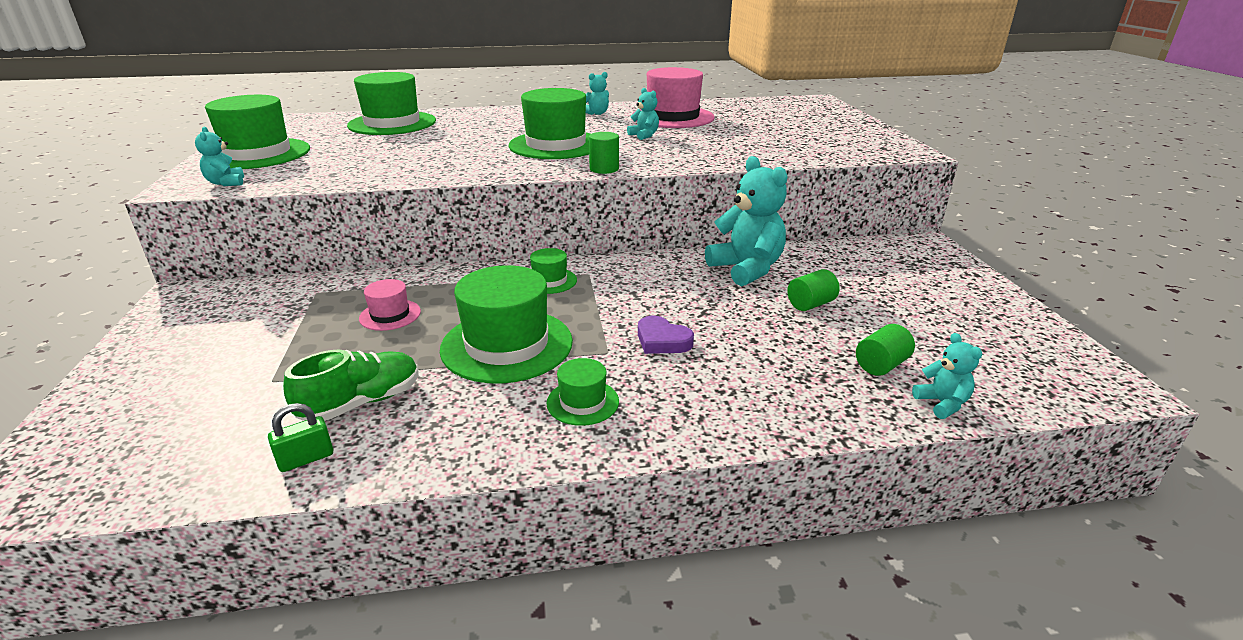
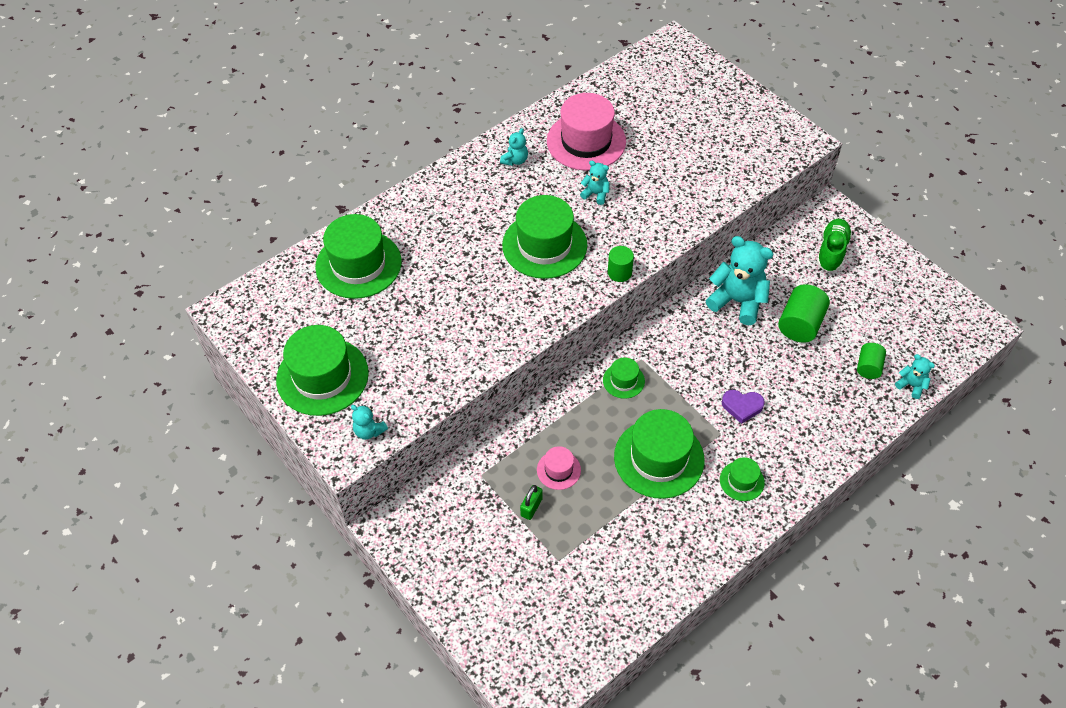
camera: 30 degrees left, 25 degrees up
green padlock [268,403,333,472] -> green padlock moved to [520,485,543,520]
green shoe [283,350,419,421] -> green shoe moved to [817,219,852,272]
green cylinder [787,269,840,311] -> green cylinder [778,284,830,343], size x1.63

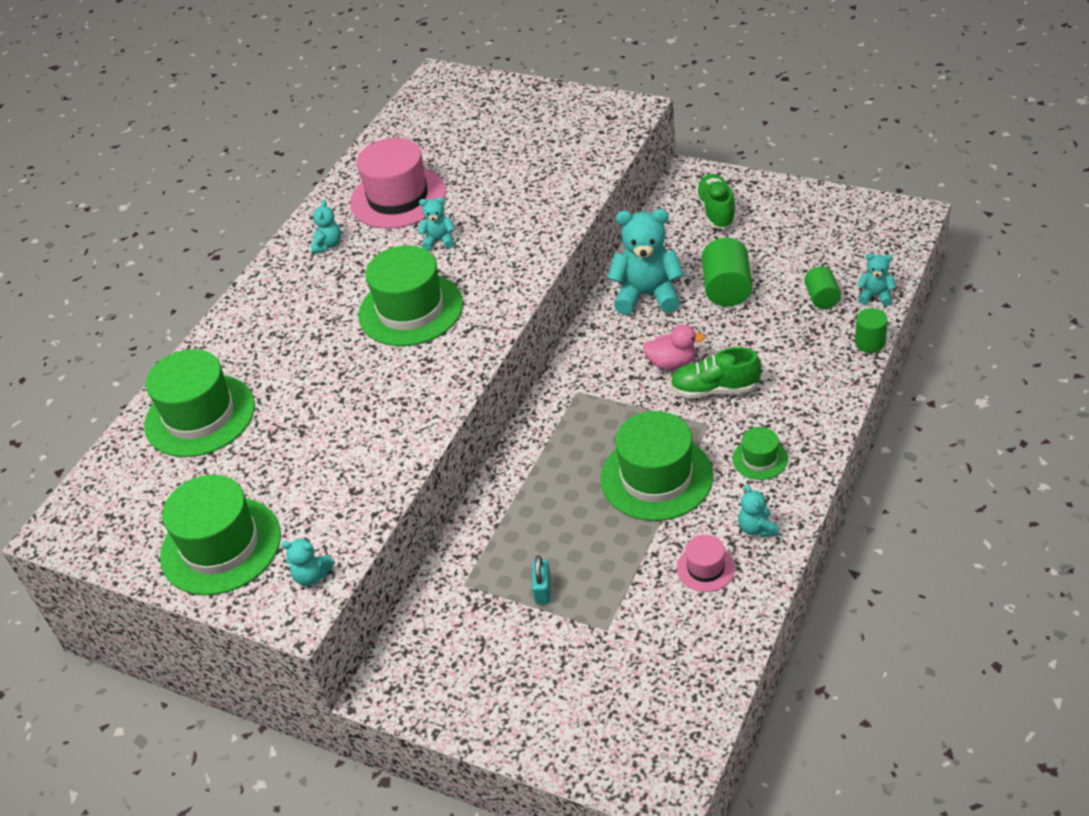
camera: 20 degrees left, 10 degrees down
green padlock [520,485,543,520] -> turquoise padlock [532,555,551,604]
pink hat [537,446,581,490] -> pink hat moved to [677,535,735,592]
green hat [603,357,645,399] -> none
green cylinder [608,246,634,282] -> green cylinder moved to [855,308,888,353]
purple heart [722,390,765,424] -> green shoe [670,347,761,399]
none -> pink duck [643,324,705,370]
none -> turquoise teddy bear [738,484,779,538]

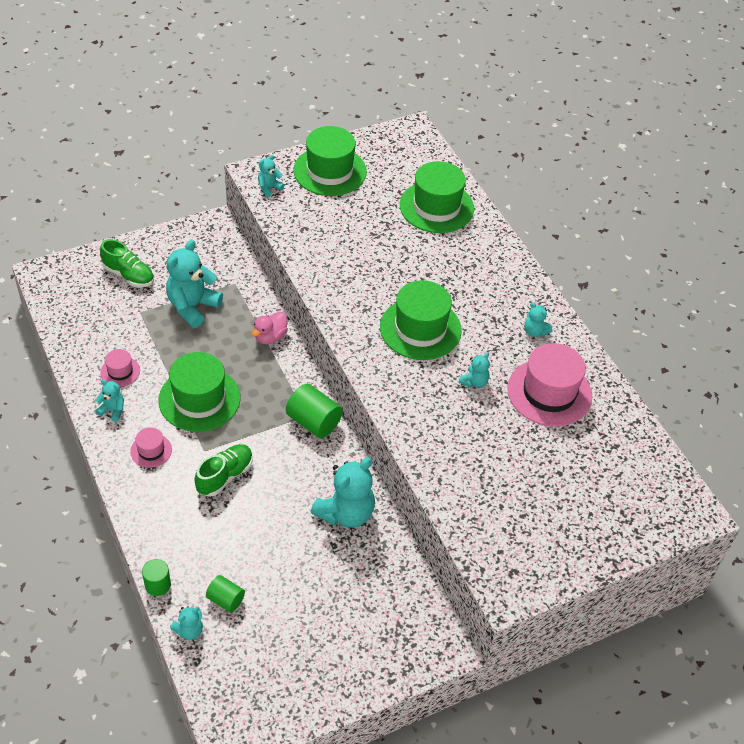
camera: 120 degrees right, 5 degrees up
turquoise padlock [532,555,551,604] -> turquoise teddy bear [166,240,223,328]
pink duck [643,324,705,370] -> pink duck moved to [251,312,288,344]
green shoe [695,174,737,229] -> green shoe moved to [100,239,154,287]
green cylinder [702,238,752,306] -> green cylinder moved to [286,384,343,438]
green hat [732,427,788,480] -> pink hat [130,427,172,468]

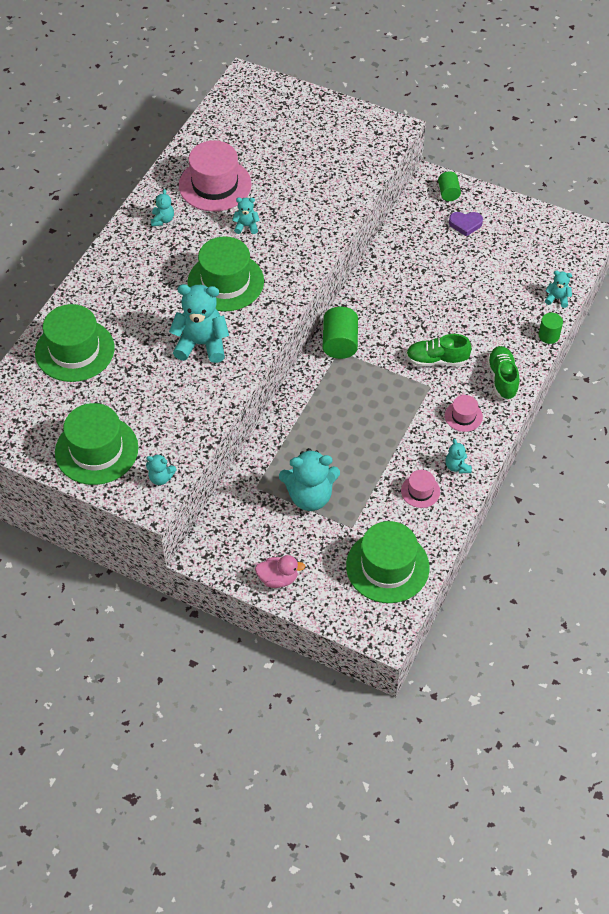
camera: 125 degrees left, 5 degrees up
green shoe [100,239,154,287] -> green shoe moved to [487,346,520,400]
green hat [158,352,240,432] -> green hat moved to [346,521,429,603]
green cylinder [206,575,245,613] -> green cylinder moved to [438,171,461,201]
pink duck [251,312,288,344] -> pink duck moved to [255,555,306,588]
turquoise teddy bear [311,457,375,528] -> turquoise teddy bear moved to [169,284,229,363]
none -> purple heart [449,212,483,237]

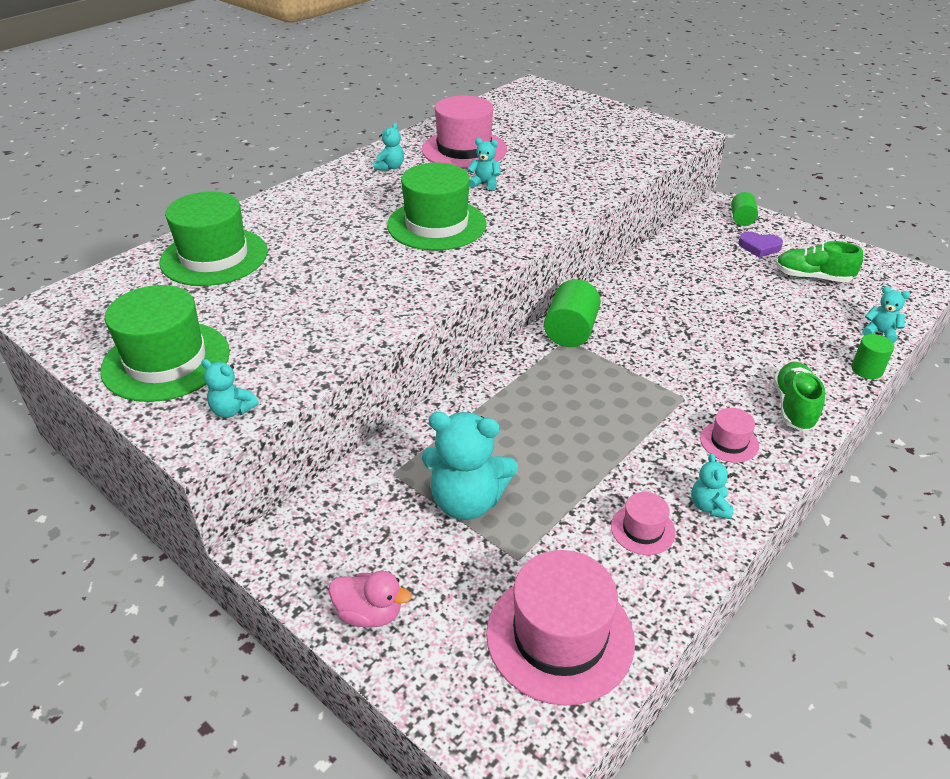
camera: 15 degrees right, 15 degrees down
turquoise teddy bear [169,284,229,363] -> none
green hat [346,521,429,603] -> pink hat [486,550,635,706]
green shoe [406,334,472,367] -> green shoe moved to [776,241,863,283]

